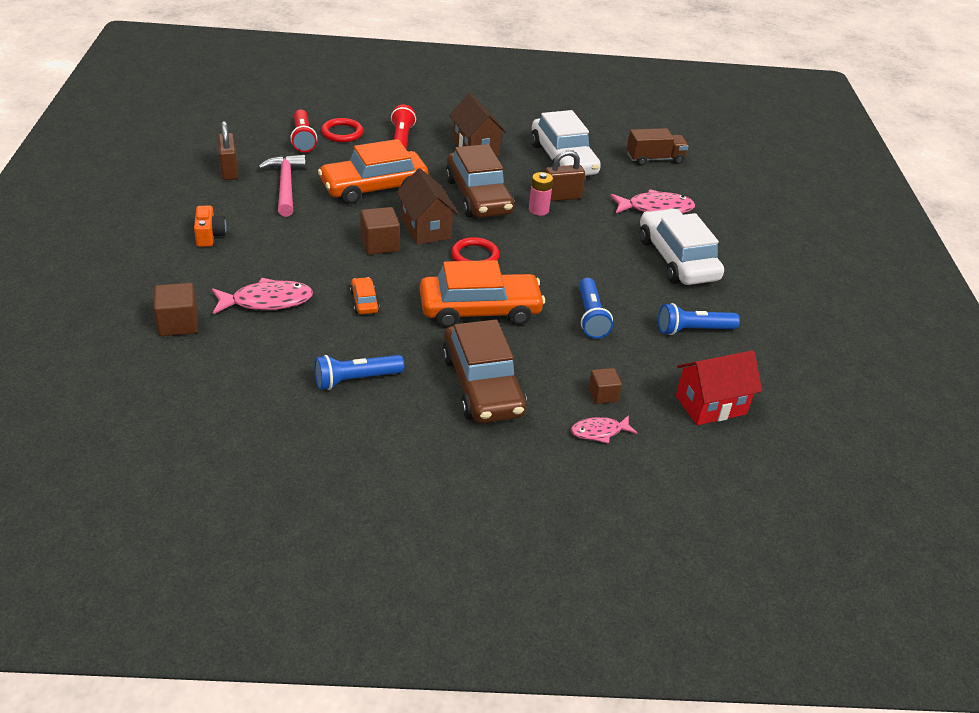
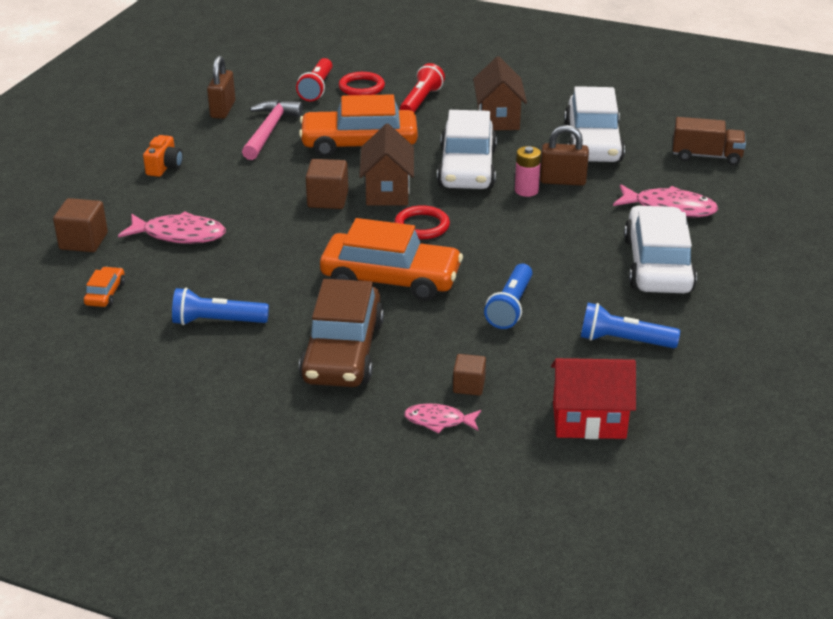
camera: 25 degrees right, 5 degrees down
orange car [350,277,380,314] -> orange car moved to [84,267,125,307]
brown car [445,144,514,218] -> white car [437,110,497,189]

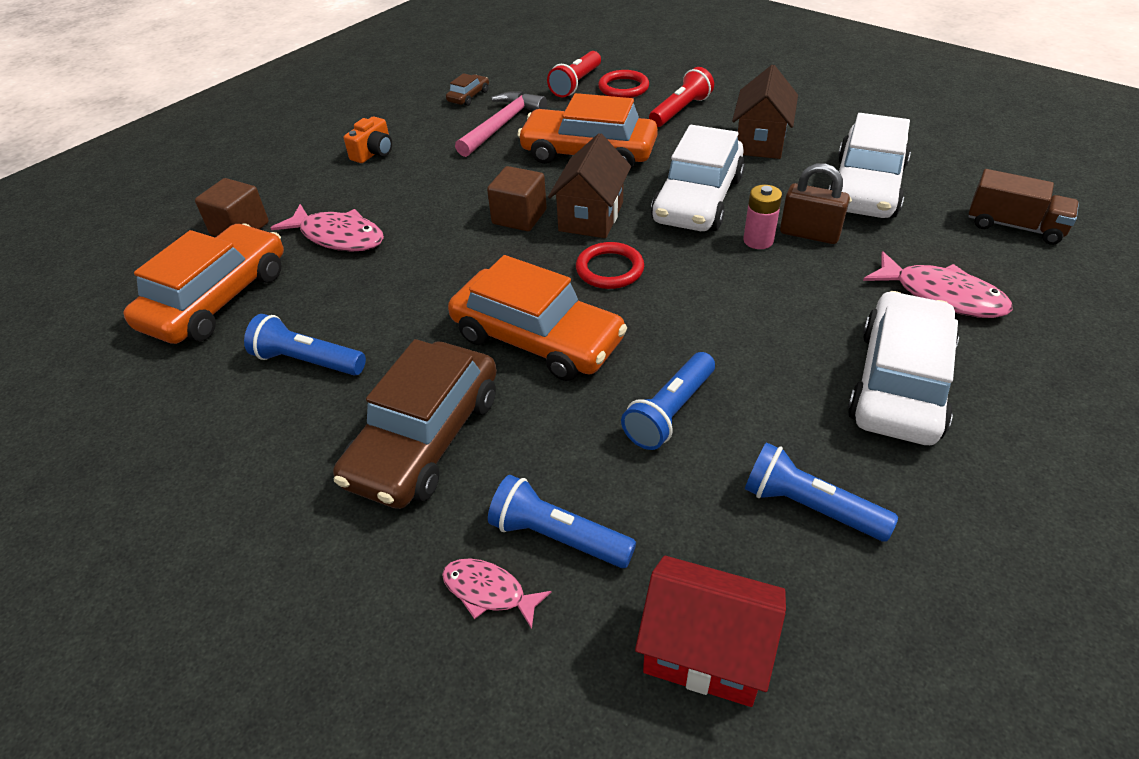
camera: 20 degrees right, 10 degrees up
orange car [84,267,125,307] -> orange car [123,223,284,344], size x2.33
brown padlock [207,56,235,119] -> brown car [446,73,489,106]
brown cube [453,354,486,396] -> blue flashlight [488,475,636,568]

